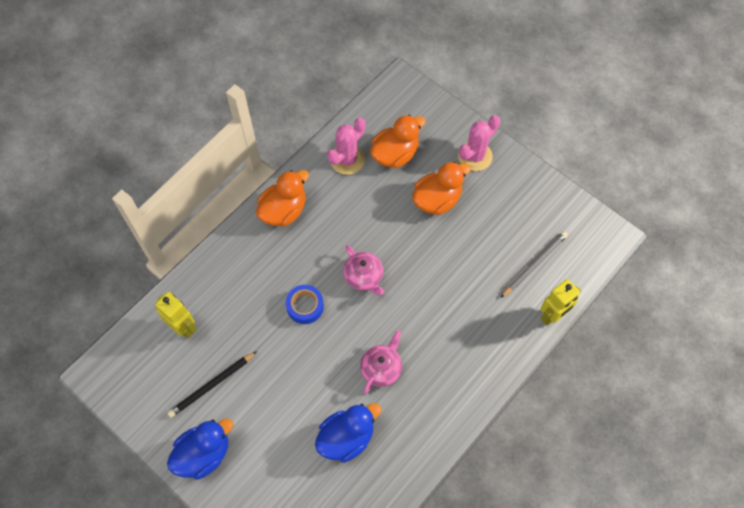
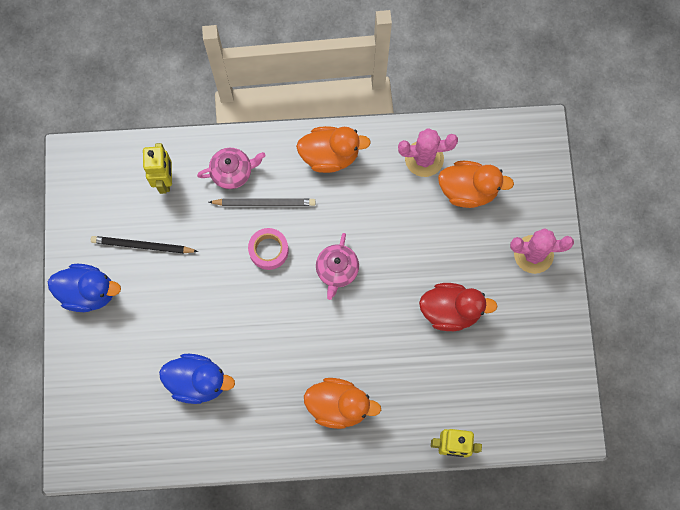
camera: 45 degrees right, 10 degrees up
blue tape [286,285,324,324] -> pink tape [248,228,289,270]
pink teapot [360,330,402,394] -> pink teapot moved to [197,148,266,189]
orange duck [412,161,471,215] -> orange duck moved to [304,378,381,429]
grey pencil [501,231,568,298] -> grey pencil moved to [209,198,315,206]
none -> red duck [419,283,498,331]

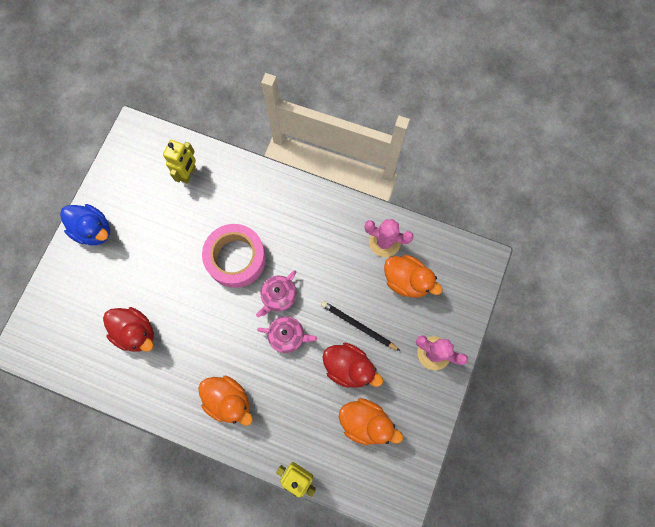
camera: 25 degrees right, 0 degrees up
black pencil [91,236,198,253] -> black pencil moved to [321,301,400,351]
blue duck [159,354,235,404] -> red duck [103,307,154,352]
pink teapot [197,148,266,189] -> pink teapot moved to [257,316,317,353]
grey pencil [209,198,315,206] -> none
pink tape [248,228,289,270] -> pink tape [202,224,266,288], size x1.86
orange duck [296,126,371,173] -> orange duck moved to [339,398,403,445]

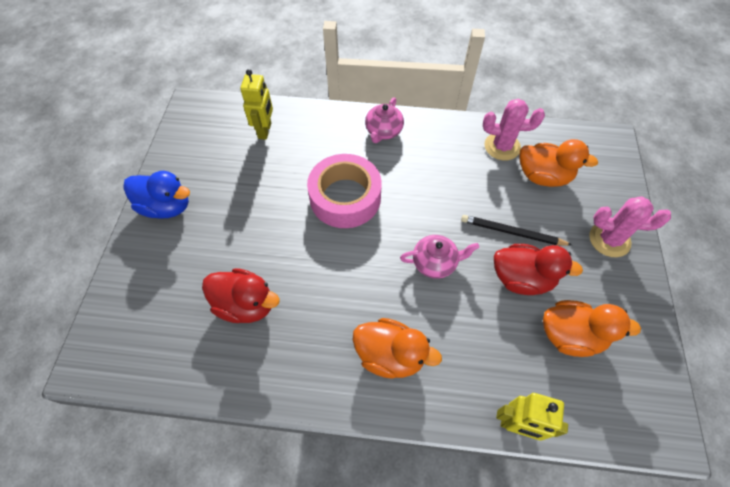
camera: 15 degrees left, 15 degrees down
pink teapot [256,271,297,317] -> pink teapot moved to [365,97,404,143]

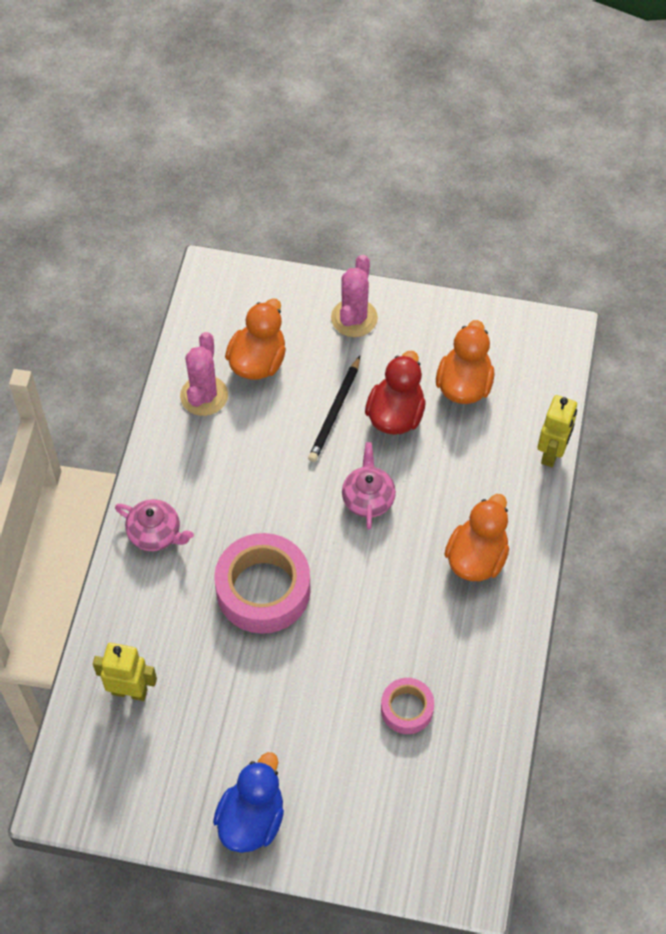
camera: 85 degrees left, 0 degrees up
red duck [202,268,280,323] -> pink tape [381,678,434,734]

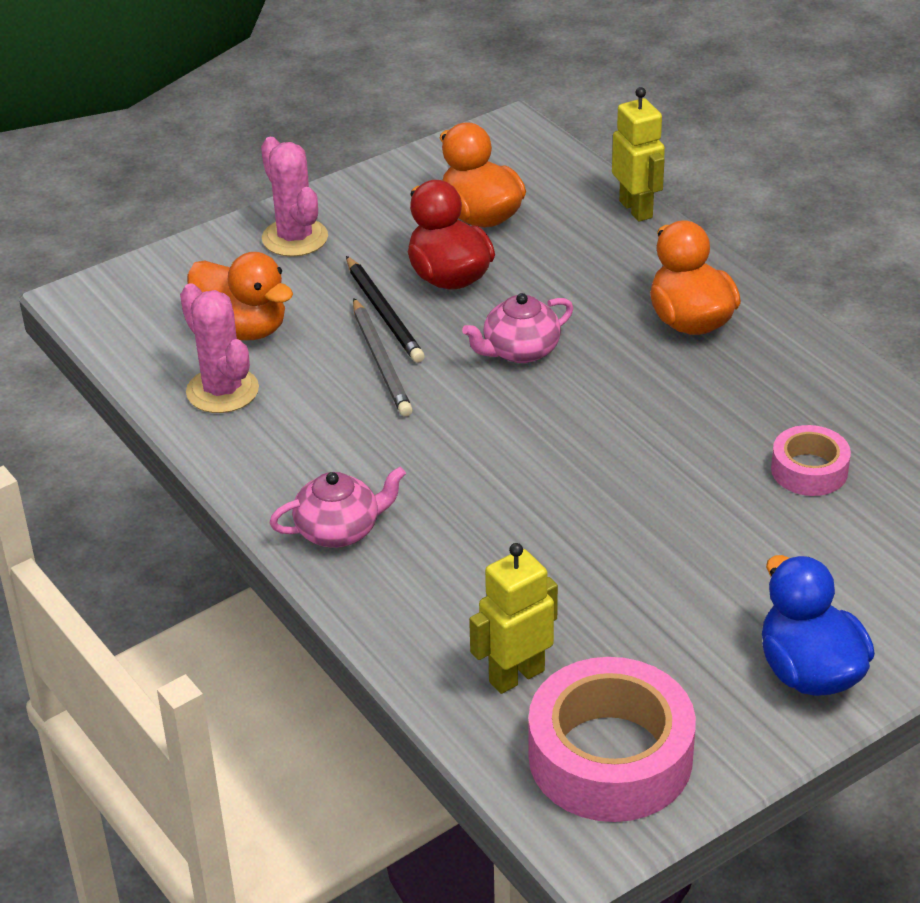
camera: 45 degrees left, 20 degrees down
pink tape [214,533,311,634] -> pink tape moved to [528,657,696,822]
orange duck [225,299,286,380] -> orange duck turned 150 degrees clockwise [187,252,293,340]
pink teapot [342,442,396,530] -> pink teapot turned 75 degrees counterclockwise [462,293,573,363]
none -> grey pencil [353,298,413,416]

